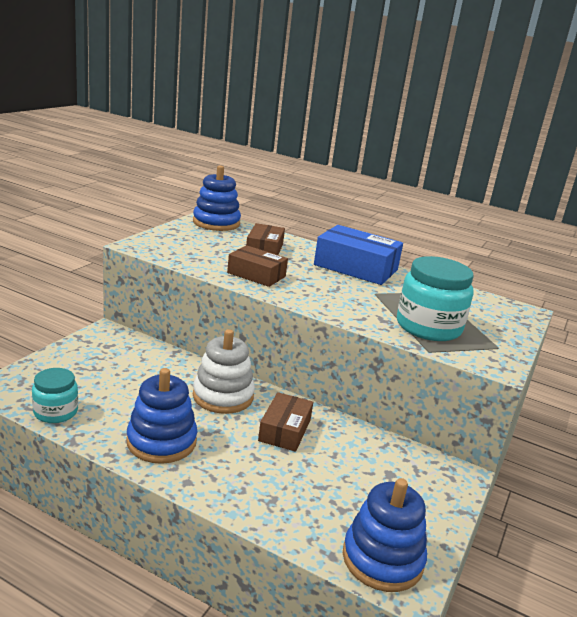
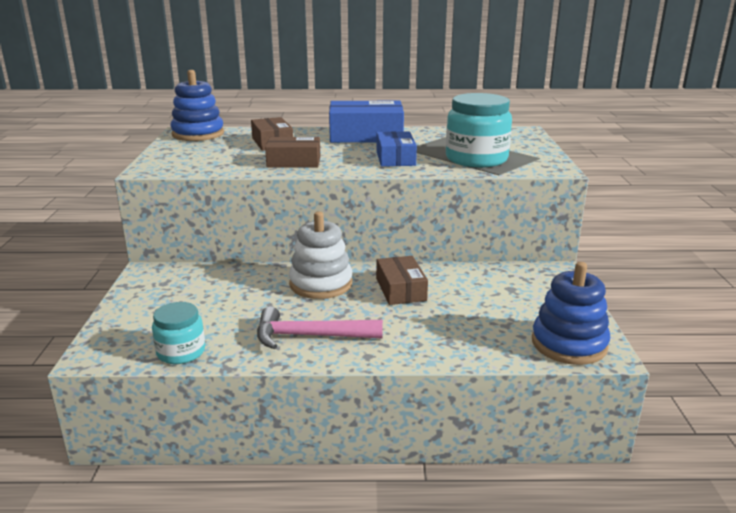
camera: 25 degrees left, 0 degrees up
blue stacking toy [126,368,197,464] -> pink hammer [257,306,383,349]
none -> blue box [376,131,417,167]

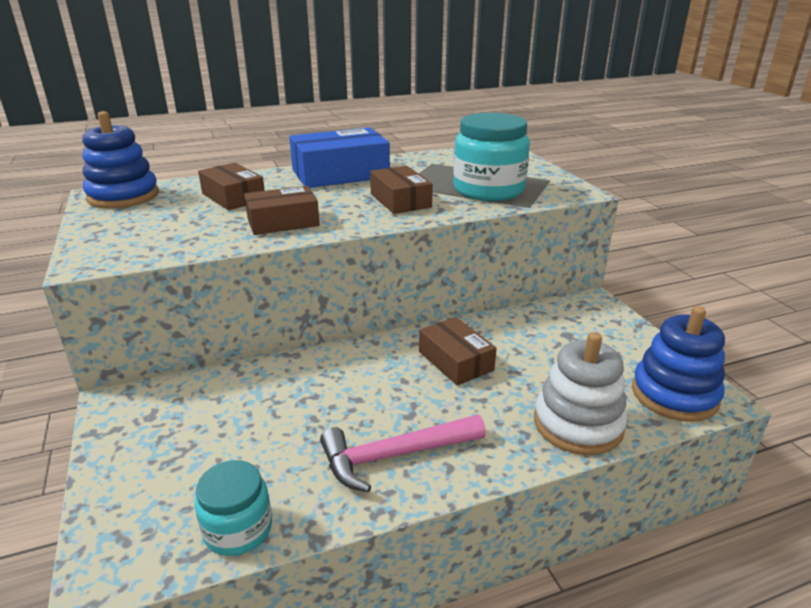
camera: 20 degrees left, 5 degrees up
white stacking toy [289,211,352,299] -> white stacking toy moved to [534,332,627,455]
blue box [376,131,417,167] -> brown box [370,166,433,214]

